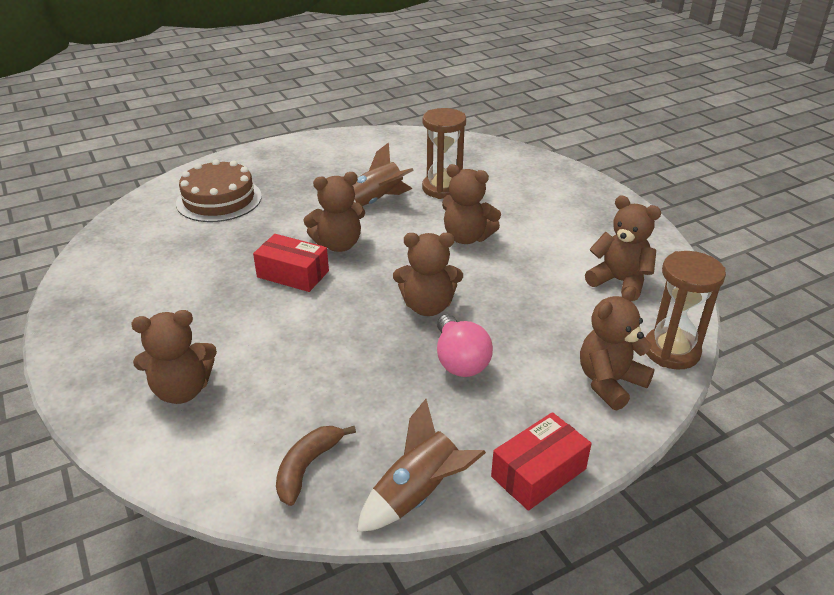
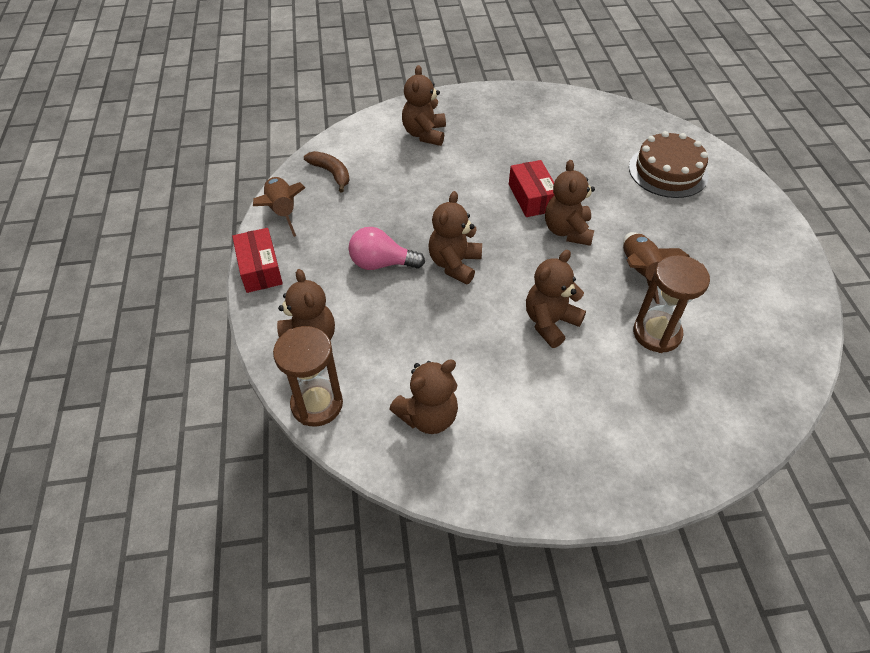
camera: 110 degrees right, 15 degrees up
red box [253,234,329,292] -> red box turned 60 degrees counterclockwise [509,160,554,217]

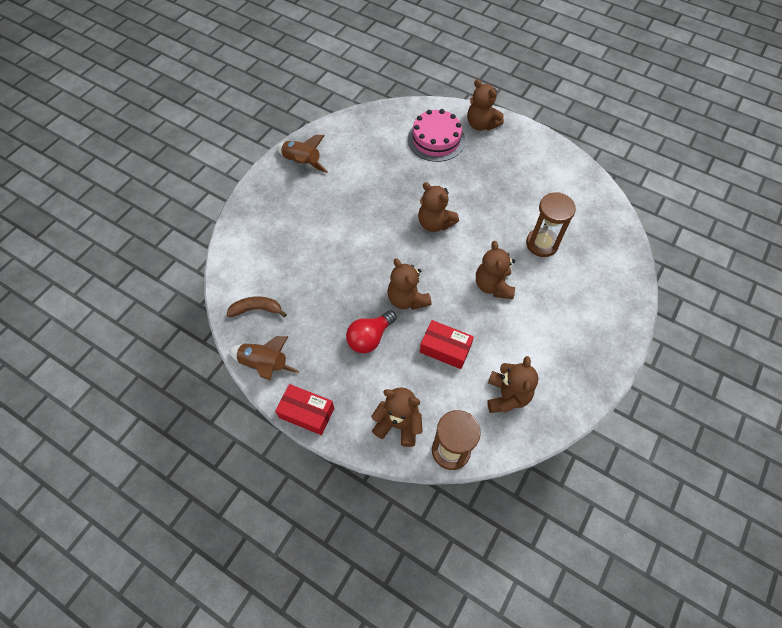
camera: 50 degrees left, 10 degrees up
pink light bulb [349,227,425,270] -> red light bulb [346,310,397,353]
brown teddy bear [402,65,446,146] -> brown teddy bear moved to [467,79,504,131]
red box [509,160,554,217] -> red box moved to [420,320,474,369]
brown rocket [623,232,690,304] -> brown rocket moved to [277,135,328,173]
brown cake [629,131,709,198] -> pink cake [408,109,465,162]

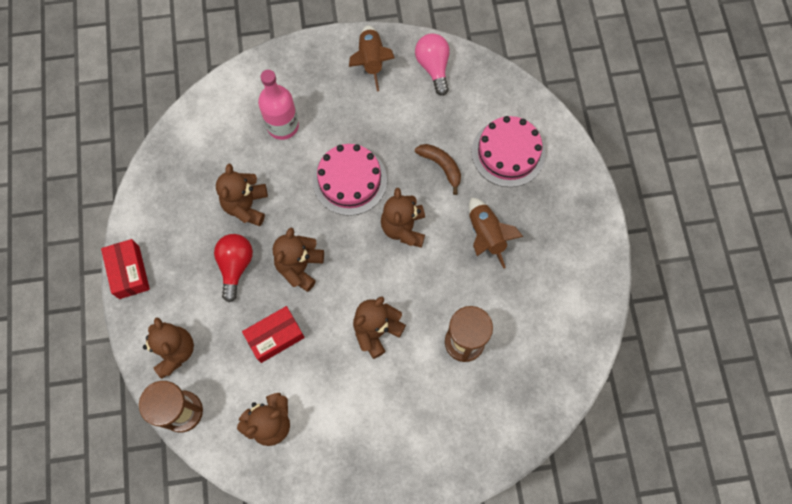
camera: 50 degrees right, 10 degrees up
brown banana [227,297,287,317] -> brown banana moved to [415,144,461,195]
brown rocket [228,336,299,381] -> brown rocket moved to [469,197,523,269]
red light bulb [346,310,397,353] -> red light bulb turned 90 degrees clockwise [214,234,253,302]
red box [420,320,474,369] -> red box turned 75 degrees clockwise [242,306,305,363]
brown teddy bear [467,79,504,131] -> brown teddy bear moved to [216,164,268,226]
none -> pink bottle [258,70,299,140]
none -> pink cake [313,144,387,216]
none -> pink light bulb [415,34,450,96]

